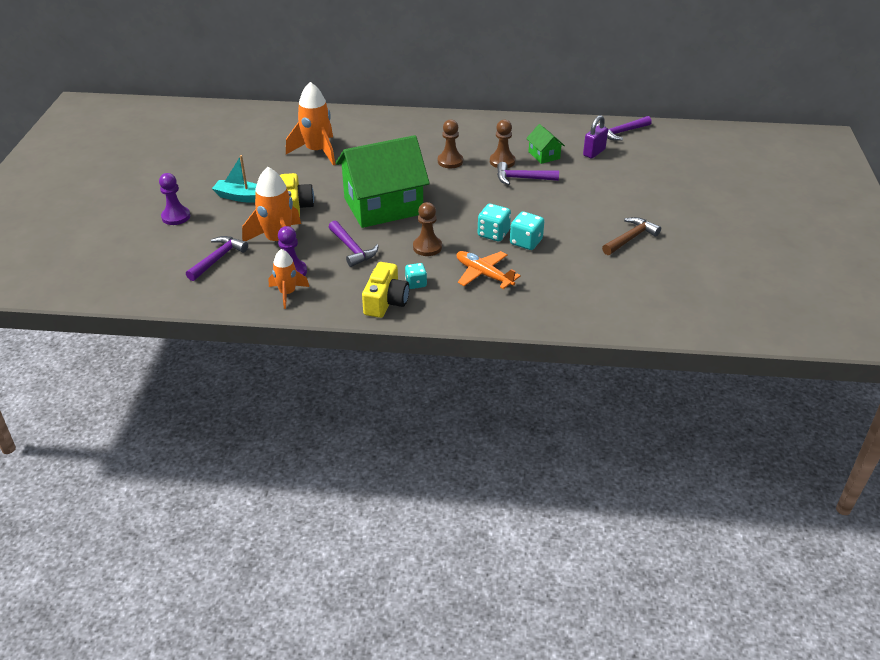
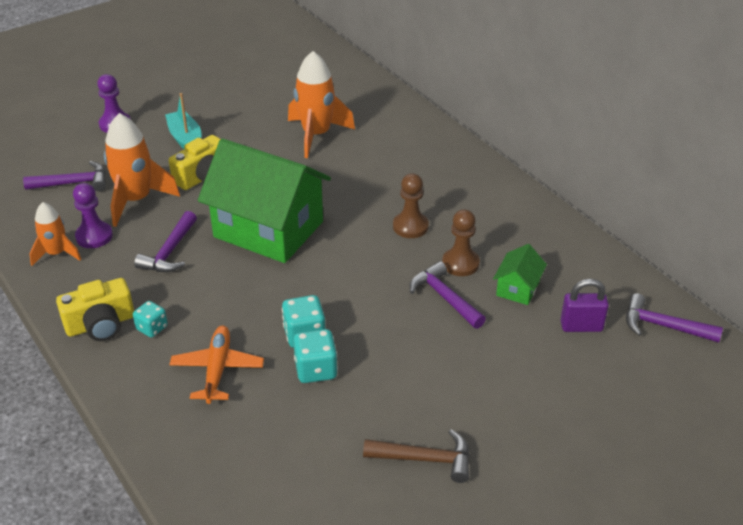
camera: 50 degrees right, 0 degrees up
brown pawn [413,202,442,256] -> none

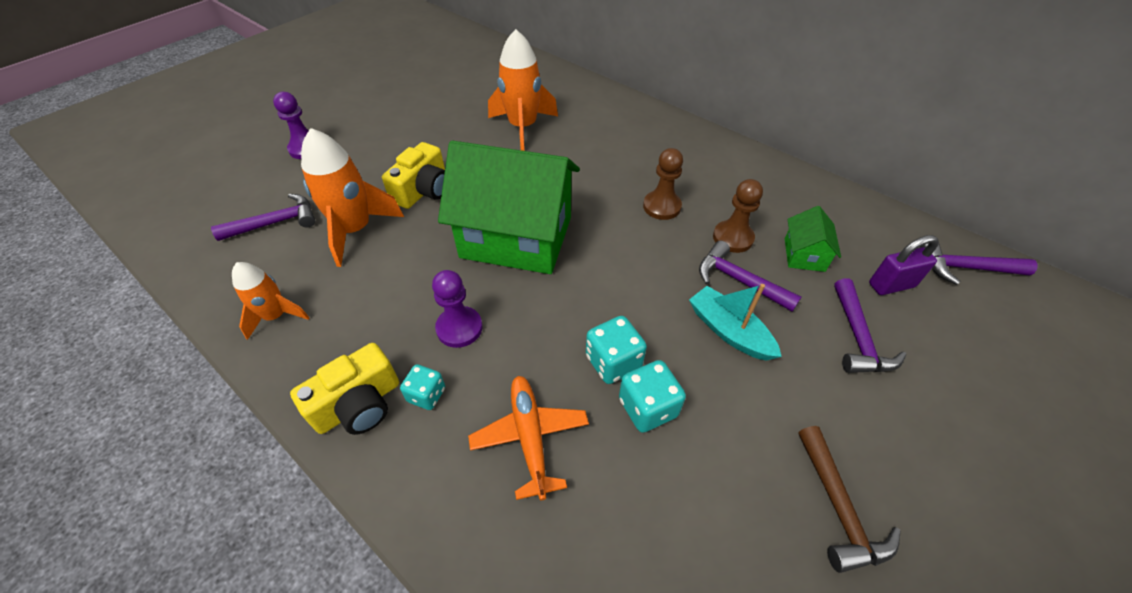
camera: 15 degrees left, 10 degrees up
purple pawn [73,183,113,248] -> purple pawn moved to [432,270,483,348]
purple hammer [134,211,197,272] -> purple hammer moved to [834,278,906,373]
turquoise boat [165,93,201,149] -> turquoise boat moved to [689,284,782,361]
brown hammer [363,429,470,483] -> brown hammer turned 90 degrees clockwise [798,426,901,573]

